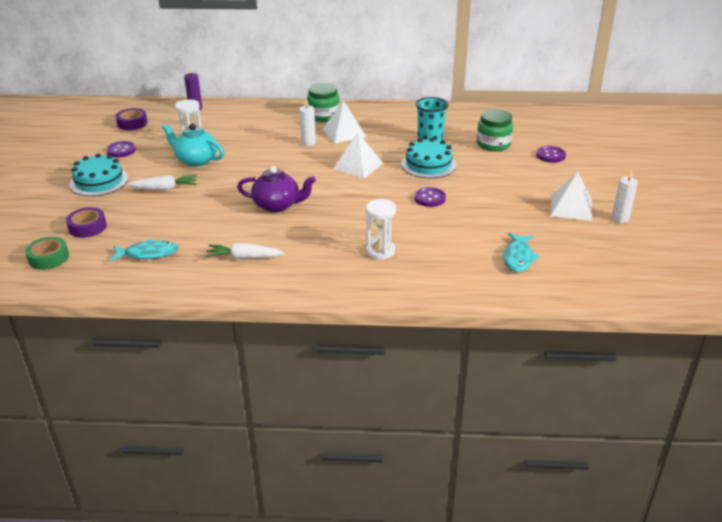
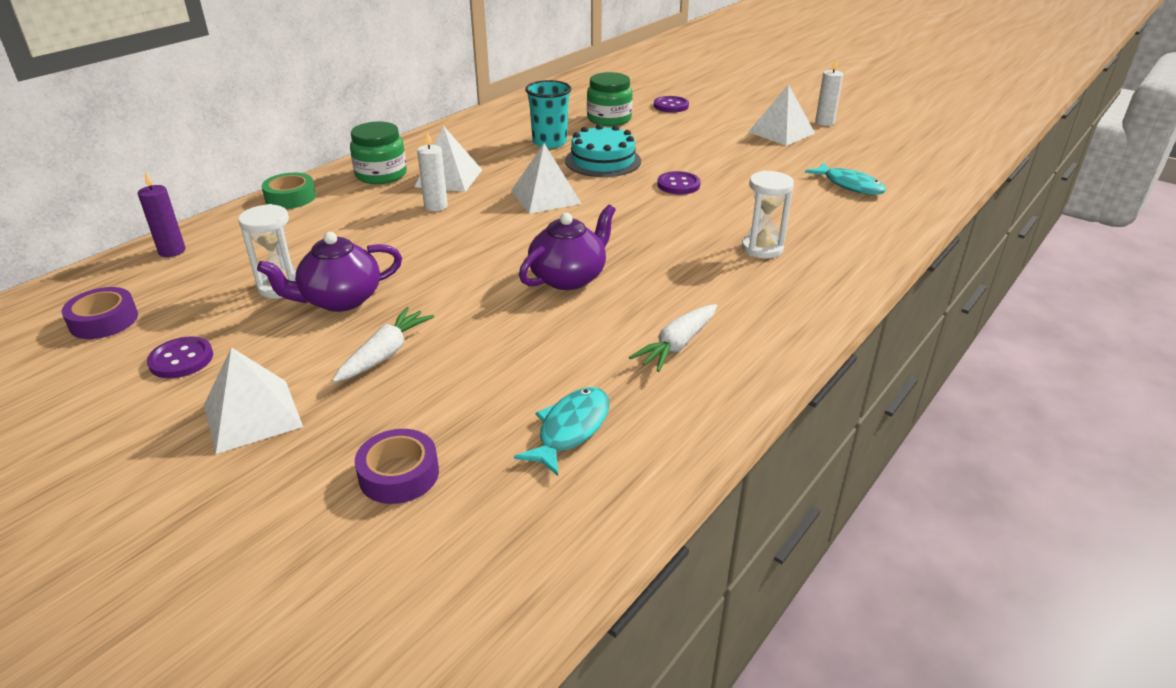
camera: 55 degrees left, 0 degrees up
green tape [25,237,69,270] -> green tape moved to [262,173,316,209]
turquoise cake [70,153,128,196] -> white pyramid [204,347,303,454]
turquoise teapot [162,124,224,166] -> purple teapot [257,232,402,312]

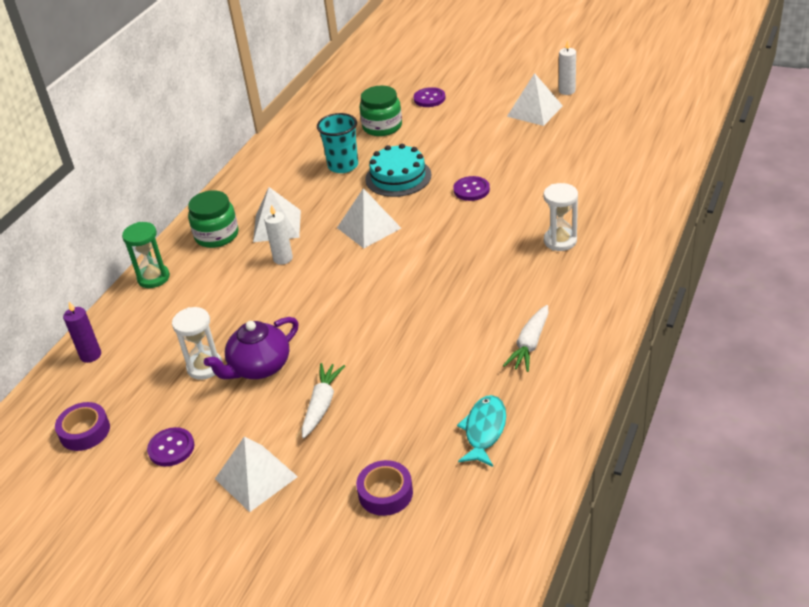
camera: 10 degrees left, 5 degrees up
green tape [262,173,316,209] -> green hourglass [122,222,170,288]
purple teapot [519,205,616,290] -> none
turquoise fish [805,162,886,195] -> none

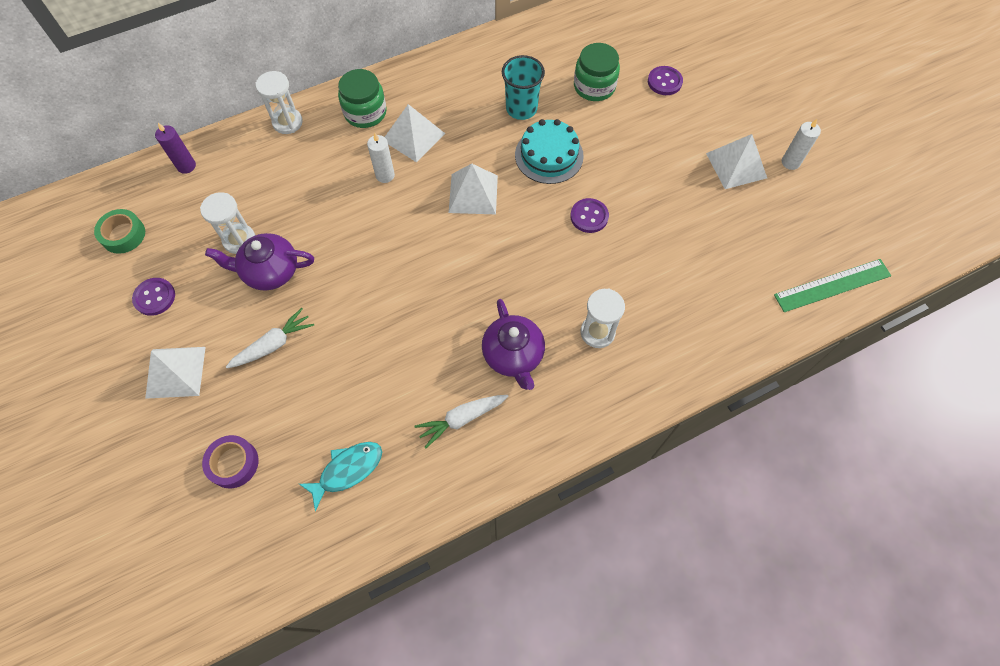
camera: 35 degrees right, 25 degrees up
purple tape [55,402,110,451] -> green tape [94,209,145,254]
green hourglass [122,222,170,288] -> white hourglass [256,71,303,134]
none -> purple teapot [482,299,545,390]
none -> green ruler [774,259,892,312]

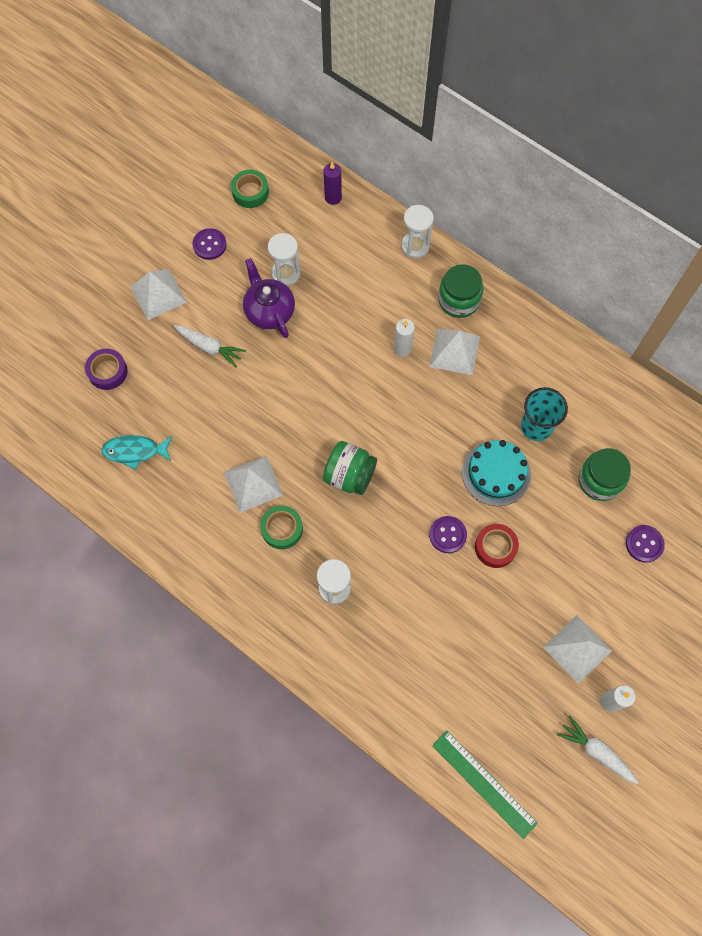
camera: 65 degrees right, 5 degrees up
turquoise fish [299,442,382,511] -> turquoise fish turned 150 degrees clockwise [101,435,172,470]
white carrot [415,395,509,448] -> white carrot moved to [557,715,639,784]
white pyramid [449,163,498,214] -> white pyramid moved to [224,455,283,513]
purple teapot [482,299,545,390] -> green tape [260,505,303,549]
none -> green jar [323,441,377,495]
none -> red tape [475,524,519,568]

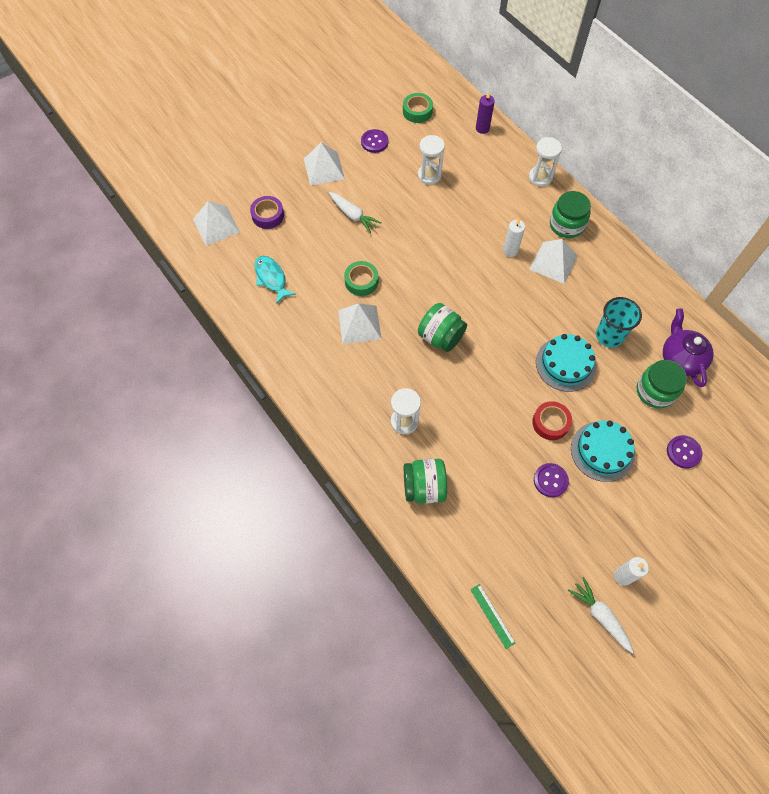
camera: 15 degrees right, 5 degrees down
turquoise fish [101,435,172,470] -> turquoise fish turned 45 degrees clockwise [255,256,296,304]
purple teapot [243,258,295,338] -> purple teapot moved to [663,308,714,387]
green tape [260,505,303,549] -> green tape moved to [344,261,378,296]
purple button [429,516,467,553] -> purple button moved to [534,463,569,497]
green ruler [432,730,538,839] -> green ruler [470,584,515,649], size x0.58
white pyramid [543,615,612,684] -> white pyramid moved to [193,201,240,246]
none -> green jar [404,459,447,504]
none -> turquoise cake [571,420,635,482]

